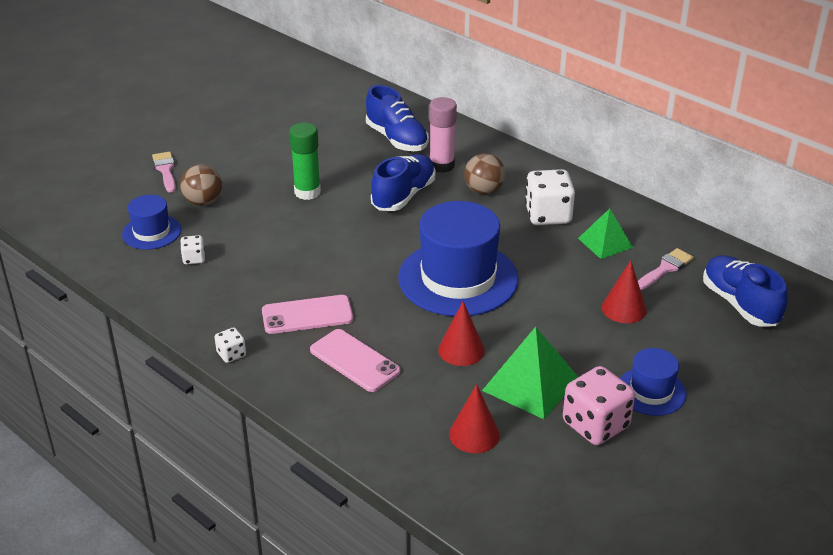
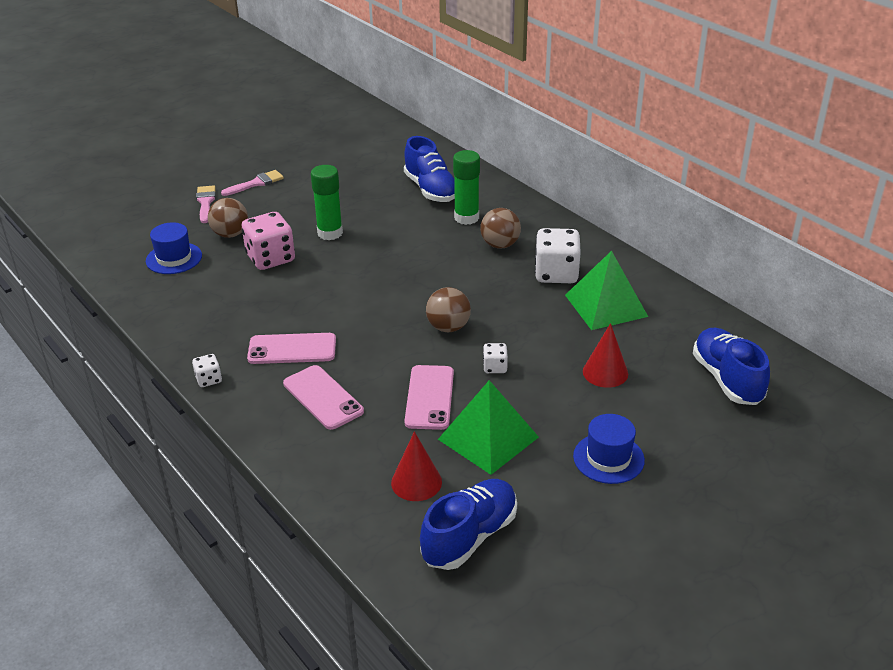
camera: 10 degrees right, 0 degrees up
white dice [180,235,205,265] -> white dice moved to [483,343,508,373]
blue shoe [371,154,435,211] -> blue shoe moved to [420,479,517,570]
blue hat [398,201,519,316] -> brown ball [426,287,471,332]
pink glue stick [429,97,457,173] -> green glue stick [453,150,480,225]
red cone [438,301,485,366] -> pink phone [404,365,454,430]
pink dice [563,366,635,445] -> pink dice moved to [241,212,295,270]
green pyramid [578,208,633,259] -> green pyramid [565,251,648,330], size x1.55
pink brush [638,248,694,290] -> pink brush moved to [221,170,284,196]

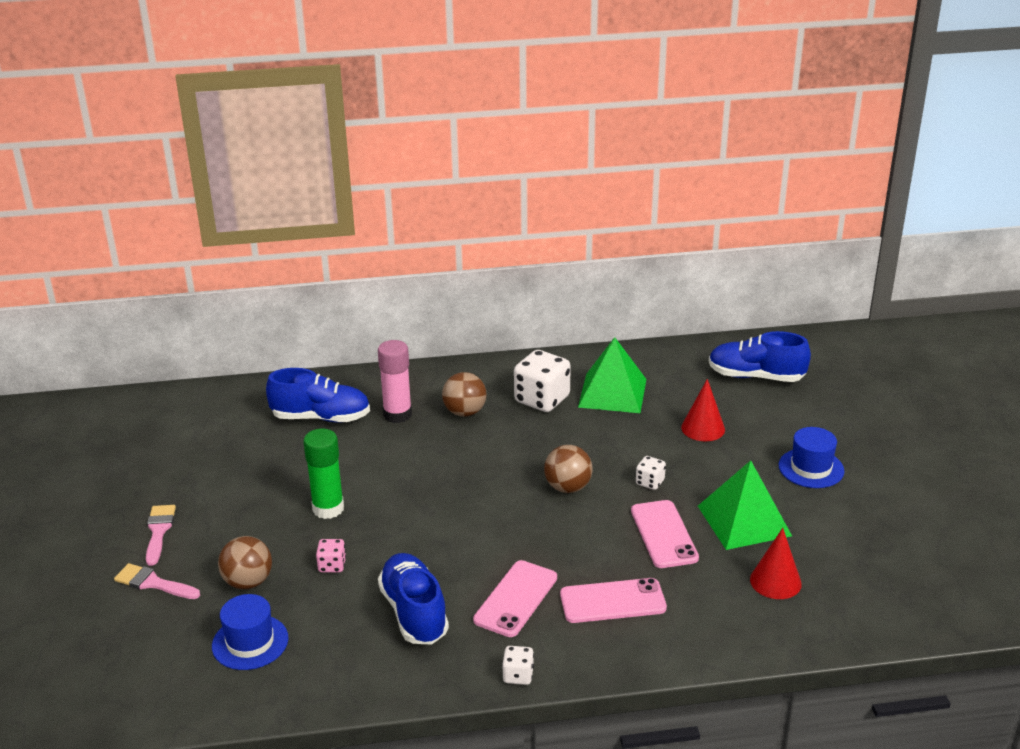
camera: 60 degrees left, 5 degrees down
pink dice [241,212,295,270] -> pink dice [316,539,346,572], size x0.49
pink phone [404,365,454,430] -> pink phone turned 45 degrees clockwise [631,500,699,568]
blue shoe [420,479,517,570] -> blue shoe moved to [378,553,449,645]
green glue stick [453,150,480,225] -> pink glue stick [378,340,412,423]

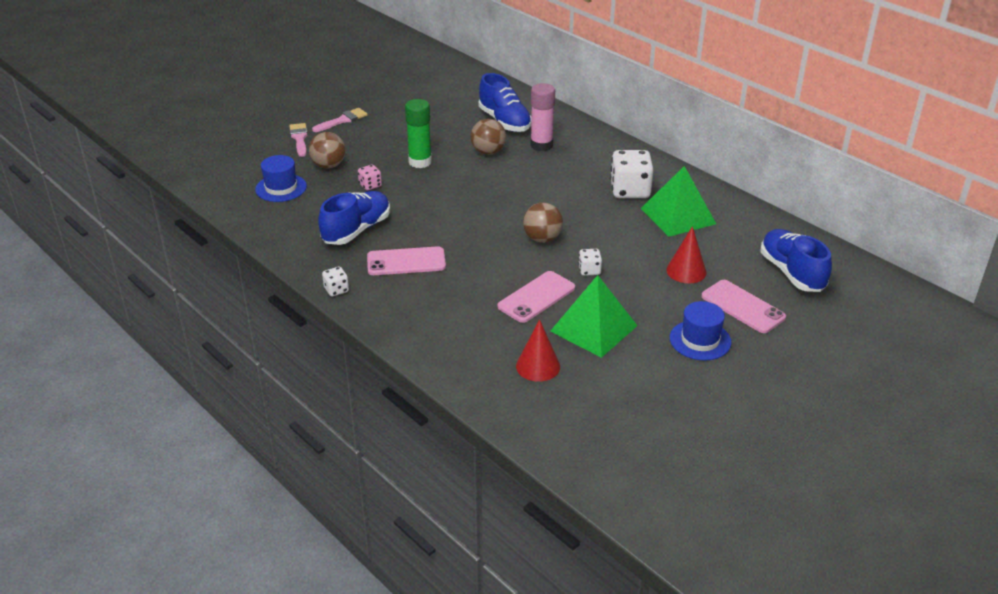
camera: 55 degrees right, 5 degrees up
brown ball [442,372,487,417] -> brown ball moved to [471,119,506,155]
pink phone [560,578,667,623] -> pink phone moved to [701,280,786,333]

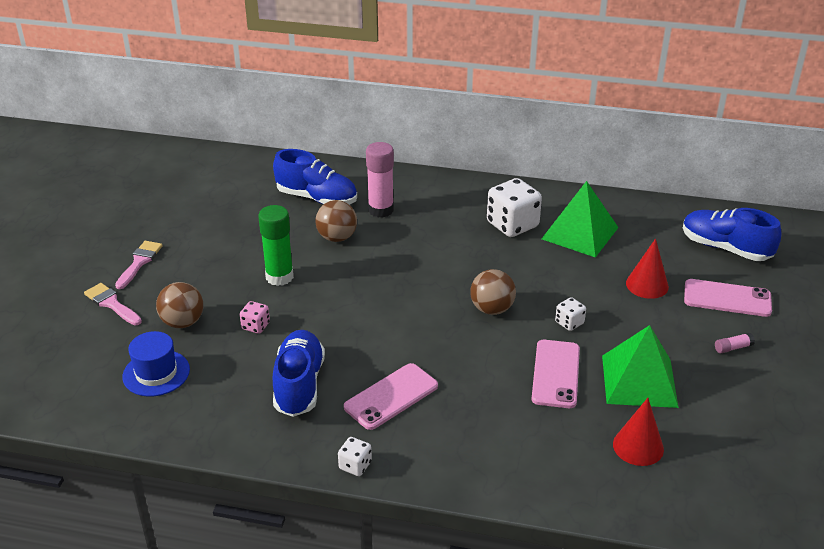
camera: 35 degrees left, 0 degrees up
blue hat [670,301,732,361] -> pink glue stick [715,333,755,353]

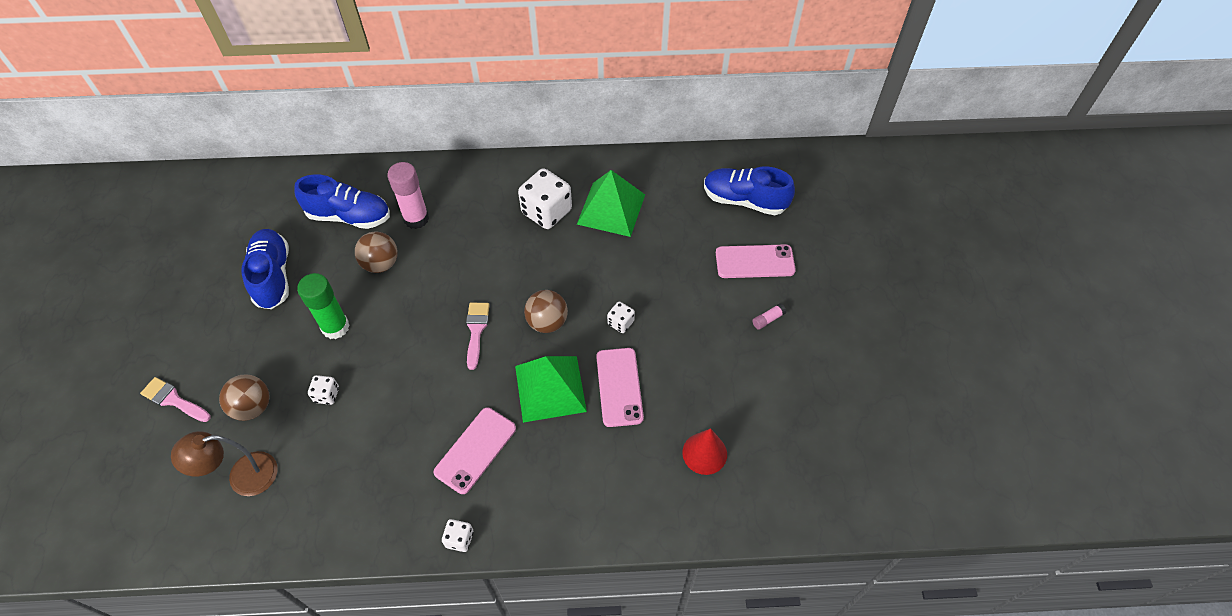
camera: 15 degrees left, 20 degrees up
pink brush [115,241,163,289] -> pink brush moved to [466,303,489,370]
blue hat [122,331,190,397] -> brown lamp [171,431,278,496]
pink dice [240,301,270,334] -> white dice [308,375,339,405]
blue shoe [273,330,325,417] -> blue shoe moved to [241,229,289,309]
green pyramid [602,325,679,408] -> green pyramid moved to [515,356,587,423]
red cone [626,238,669,299] -> none

